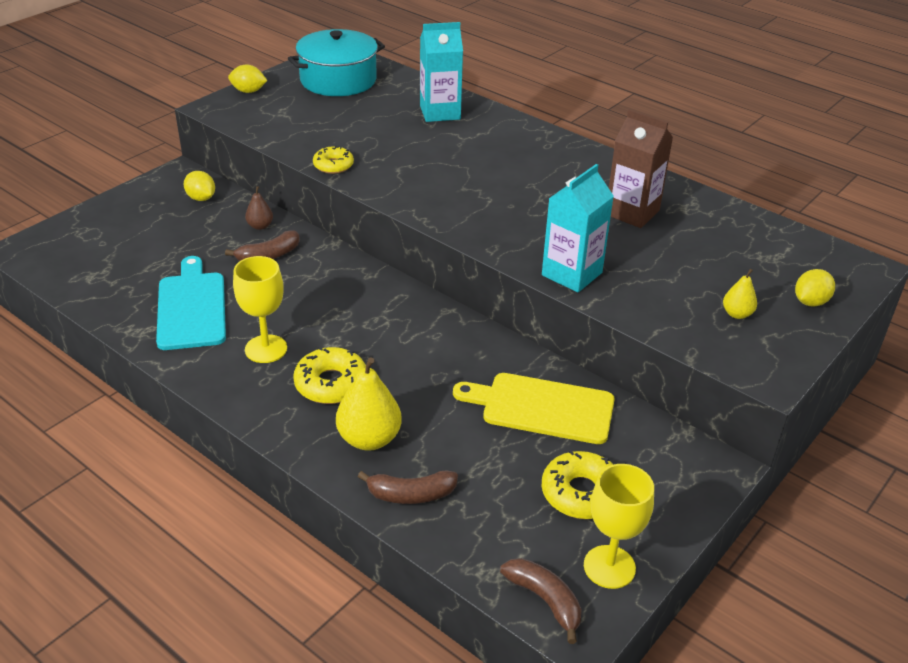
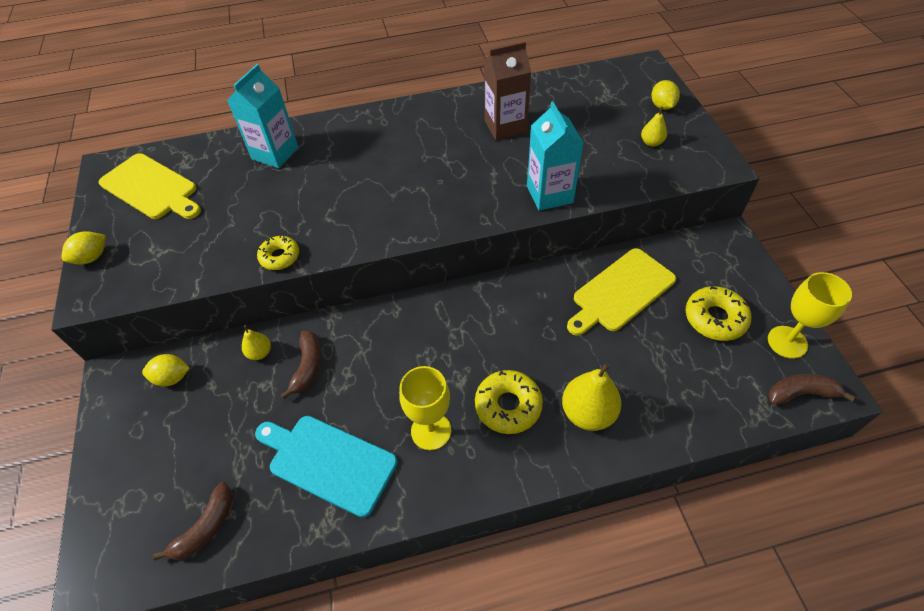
camera: 50 degrees left, 15 degrees up
brown pear [245,186,273,230] -> yellow pear [242,325,271,360]
turquoise pot [288,29,385,96] -> yellow cutting board [99,153,201,219]
brown banana [358,470,458,504] -> brown banana moved to [153,482,233,560]

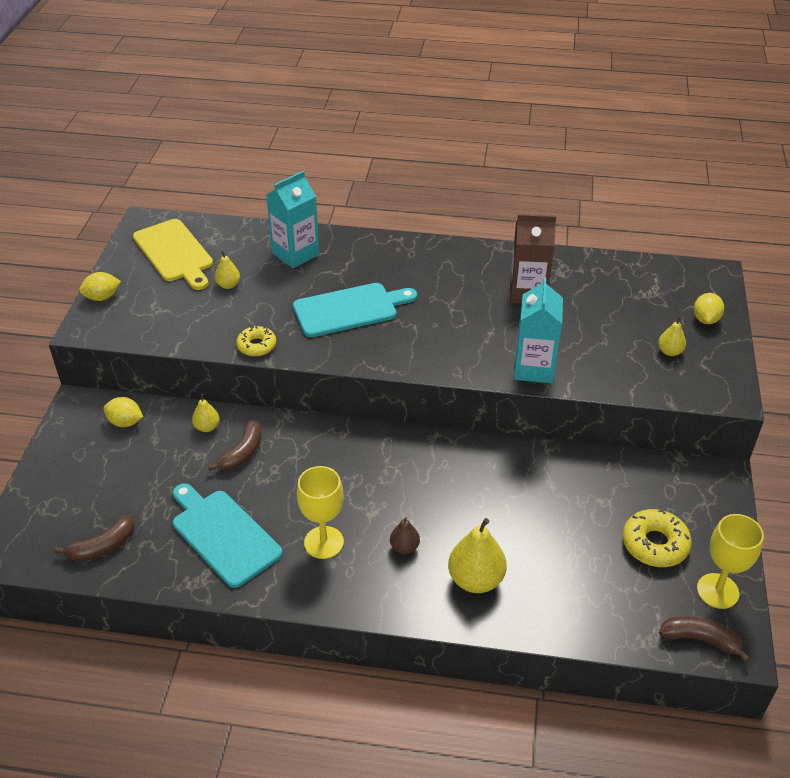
camera: 20 degrees right, 10 degrees down
yellow donut [475,370,543,434] -> brown pear [390,517,420,554]
yellow cutting board [567,248,676,336] -> none
none -> yellow pear [215,250,240,289]
none -> turquoise cutting board [293,283,417,337]

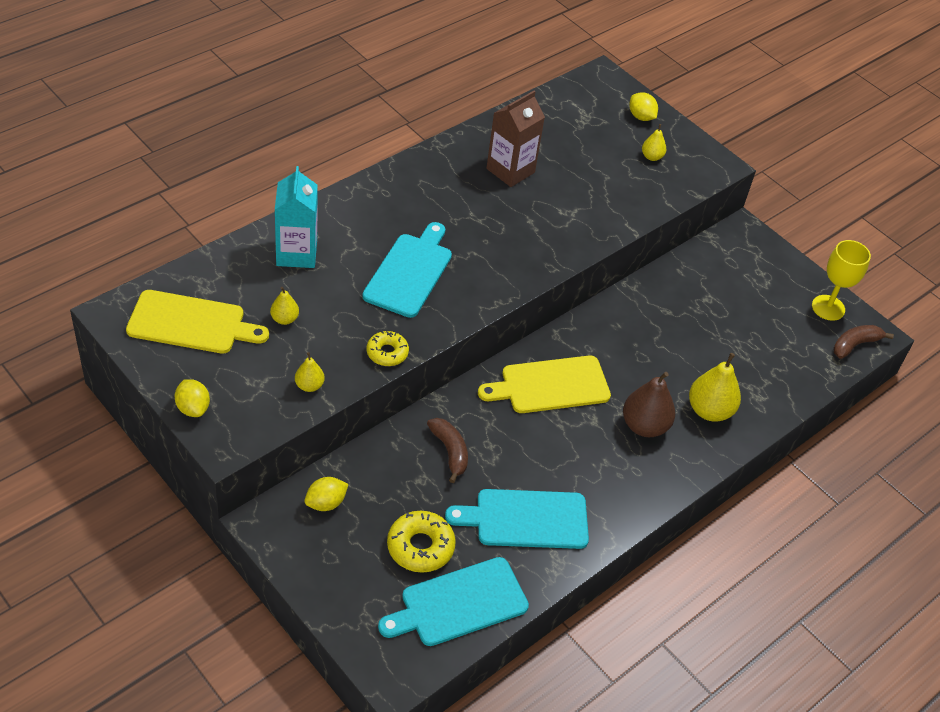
camera: 55 degrees left, 5 degrees up
brown banana [54,515,135,562] -> turquoise cutting board [378,557,529,646]
yellow lemon [79,272,121,301] -> yellow lemon turned 45 degrees counterclockwise [175,379,210,417]
yellow pear [192,394,220,432] -> yellow pear moved to [295,352,325,392]
yellow goblet [297,466,344,559] -> none
brown pear [390,517,420,554] -> brown pear [623,372,675,437], size x1.86
turquoise carton [514,277,563,383] -> none
yellow donut [622,509,692,567] -> yellow donut moved to [387,511,456,573]
none -> yellow cutting board [478,356,611,413]

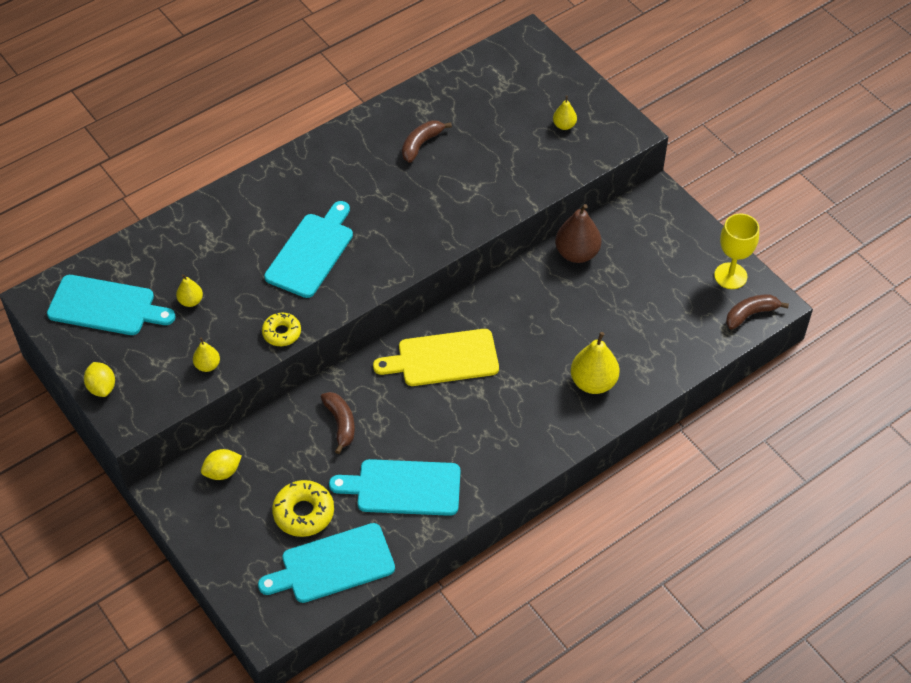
camera: 10 degrees right, 5 degrees up
yellow cutting board [126,290,269,354] -> turquoise cutting board [47,275,175,335]
turquoise carton [275,166,318,268] -> none
brown carton [486,91,545,187] -> brown banana [402,120,452,163]
brown pear [623,372,675,437] -> brown pear moved to [555,204,601,263]
yellow lemon [629,92,658,121] -> none

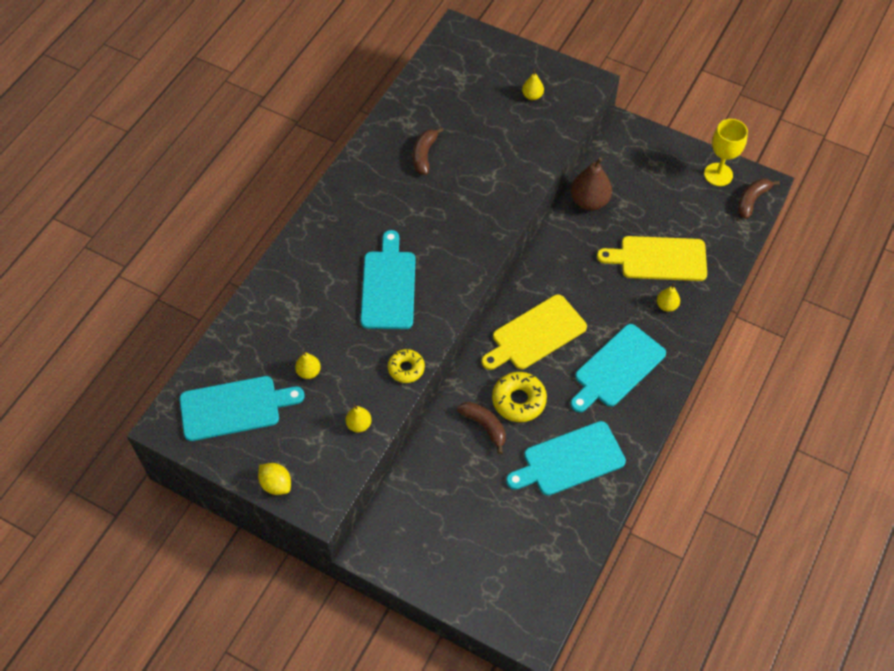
camera: 25 degrees left, 5 degrees up
yellow lemon [201,449,242,480] -> none
turquoise cutting board [258,523,395,603] -> turquoise cutting board moved to [570,324,666,412]
yellow donut [272,480,334,537] -> yellow donut moved to [492,372,547,422]
yellow pear [571,332,620,394] -> yellow pear [657,283,680,312], size x0.54
none -> yellow cutting board [597,236,707,281]

